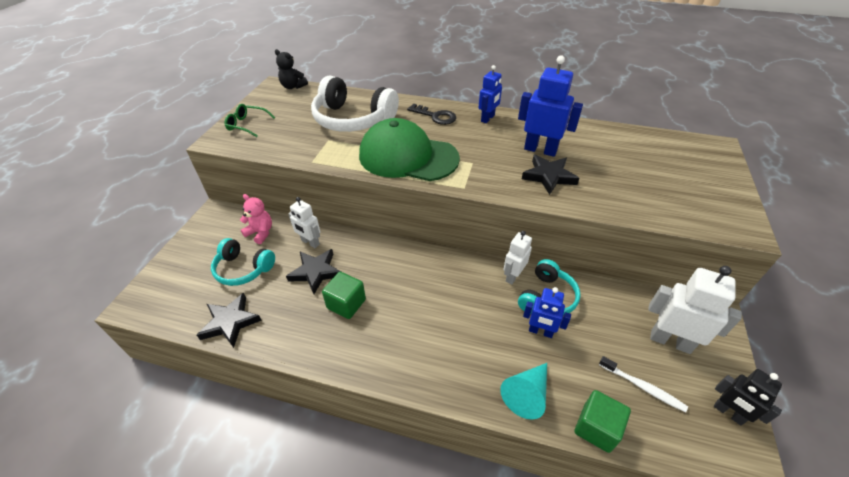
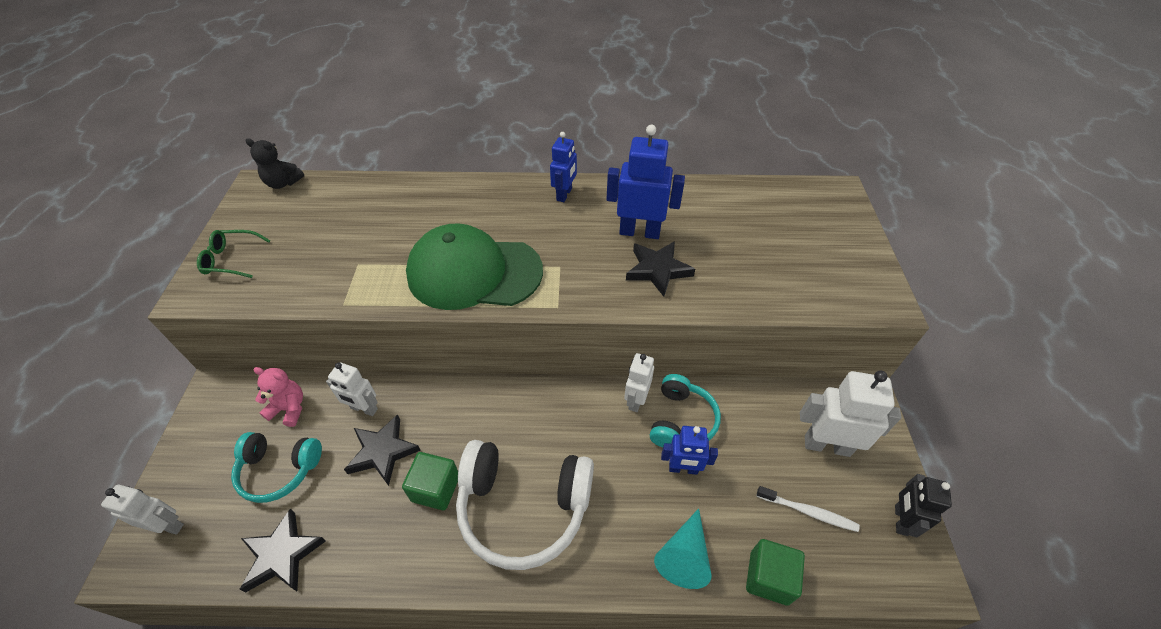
camera: 15 degrees left, 5 degrees up
white headphones [311,76,399,132] -> white headphones moved to [456,440,594,570]
black key [407,104,456,125] -> none
black robot [714,369,782,426] -> black robot turned 75 degrees clockwise [895,474,952,537]
none -> white robot [101,485,184,535]

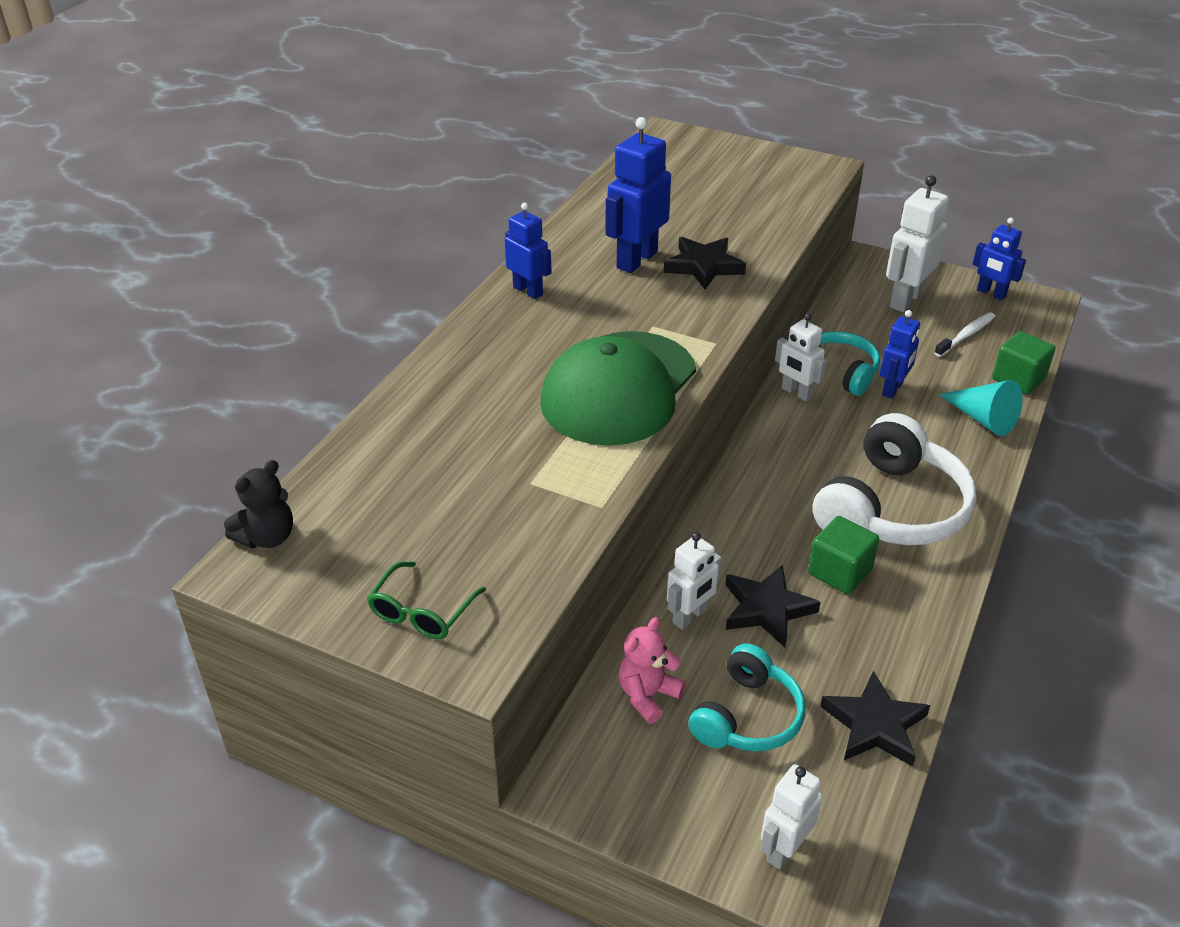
camera: 65 degrees left, 10 degrees down
black robot [895,474,952,537] -> blue robot [973,218,1026,300]

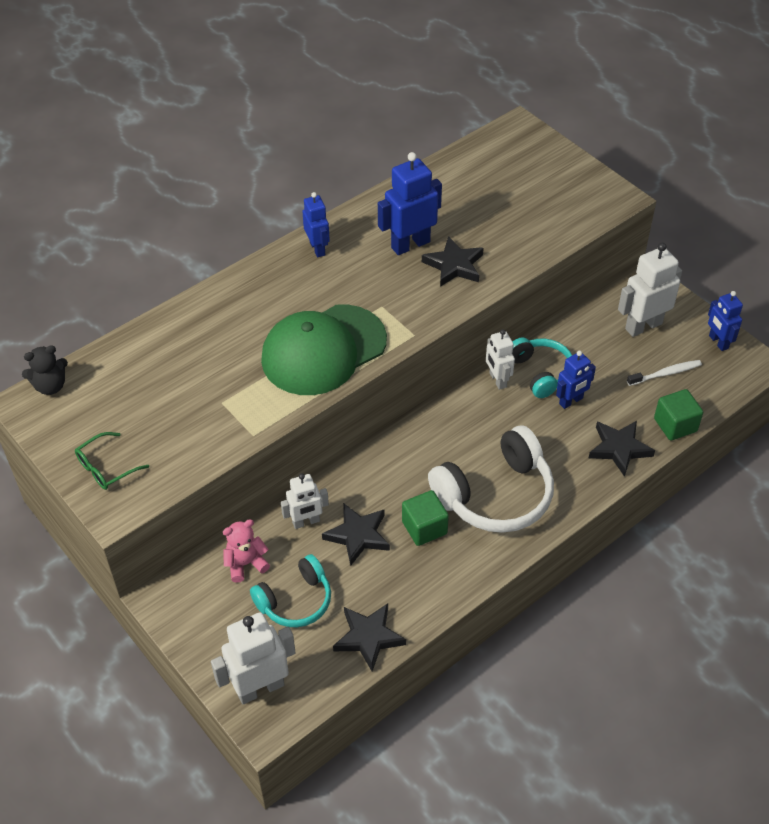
camera: 25 degrees right, 10 degrees up
white robot [760,764,823,870] -> white robot [211,612,296,704], size x1.59
turquoise cone [939,380,1023,436] -> black star [589,421,655,477]

